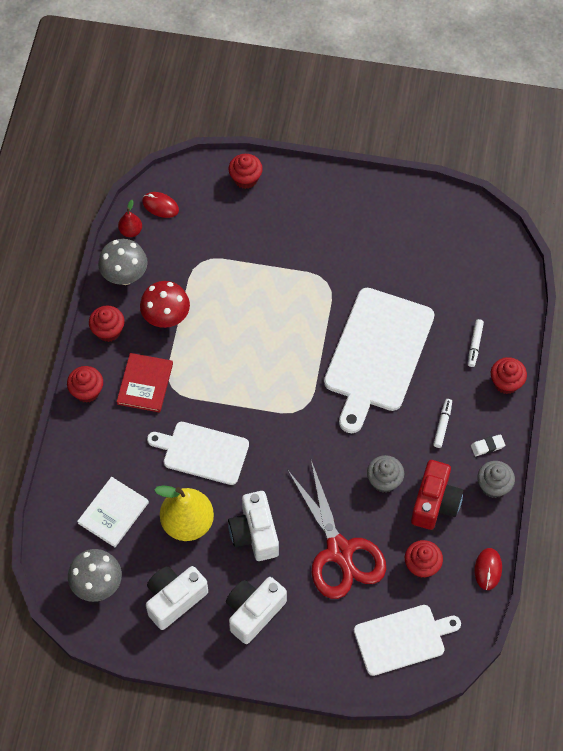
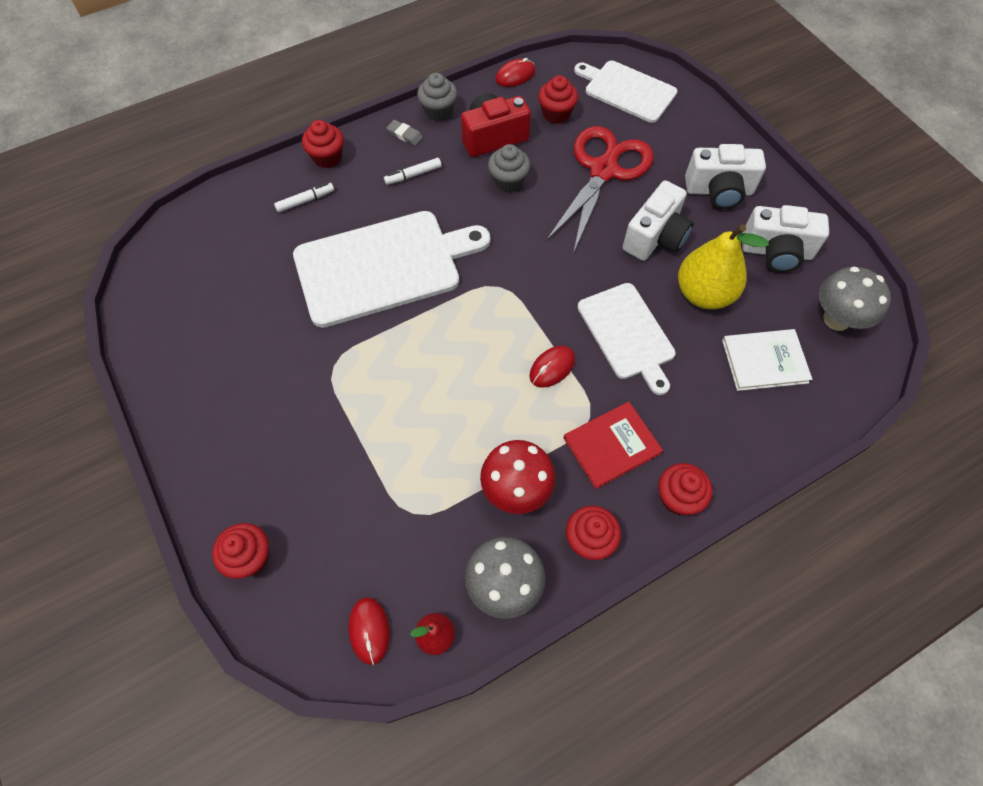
camera: 130 degrees left, 0 degrees up
white eraser [471,434,505,456] -> grey eraser [386,120,423,146]
none -> red mouse [529,346,575,388]

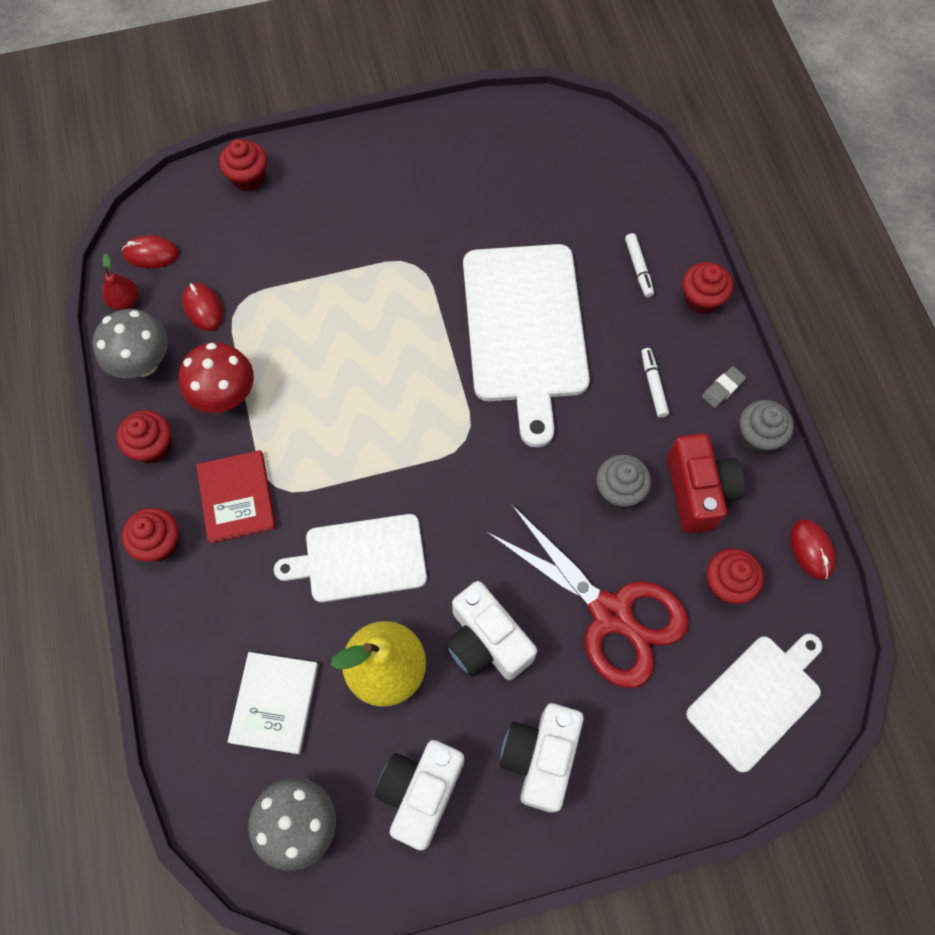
camera: 105 degrees right, 5 degrees up
red mouse [529,346,575,388] -> red mouse moved to [182,283,223,331]

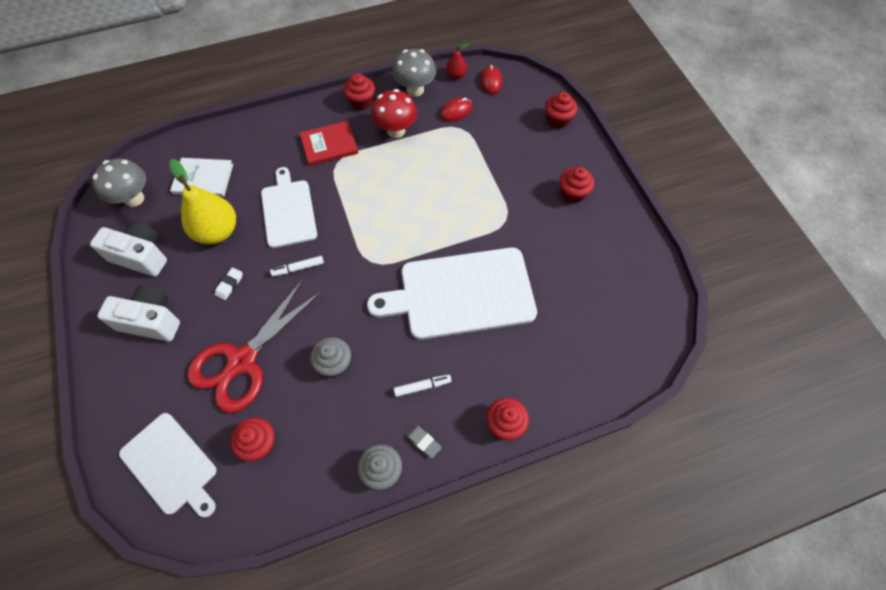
camera: 85 degrees right, 5 degrees down
red cupcake [122,508,178,562] -> red cupcake moved to [559,167,594,203]
white camera [445,581,537,680] -> white eraser [215,267,243,300]
white marker [625,233,654,297] -> white marker moved to [270,256,324,277]
red camera [667,433,745,533] -> none
red mouse [790,519,836,580] -> none

